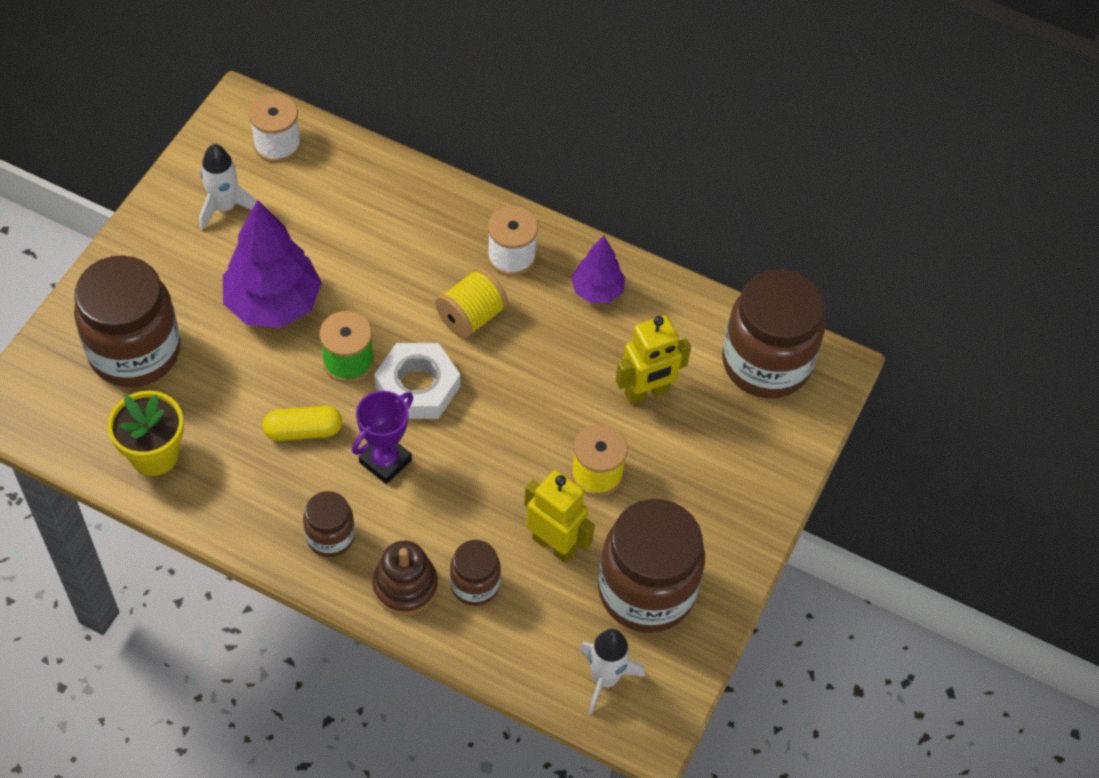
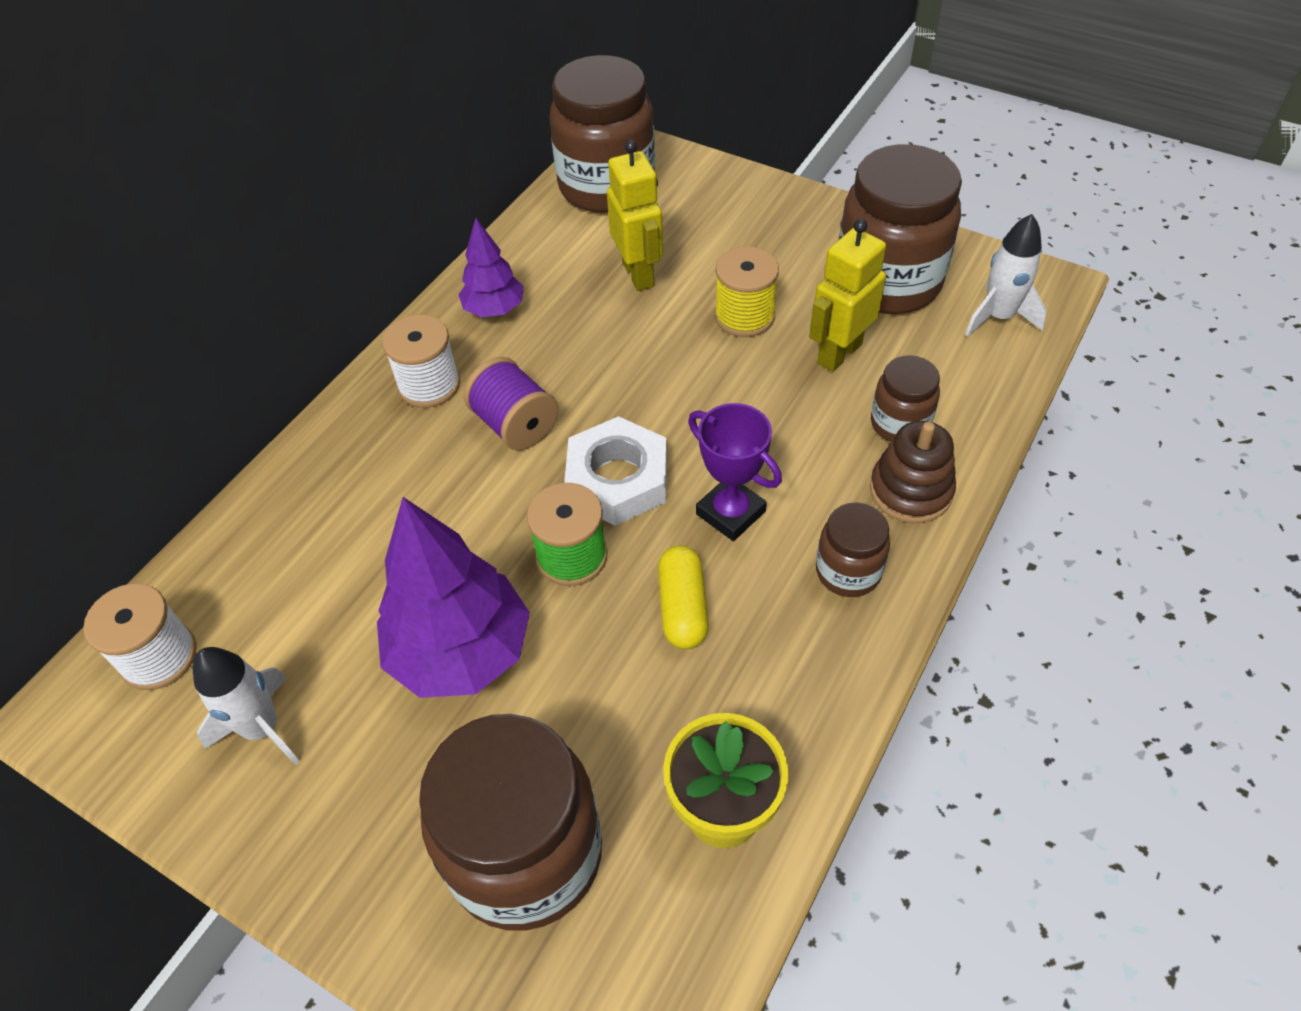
camera: 80 degrees left, 5 degrees down
yellow spool [435,268,508,339] -> purple spool [464,357,558,450]

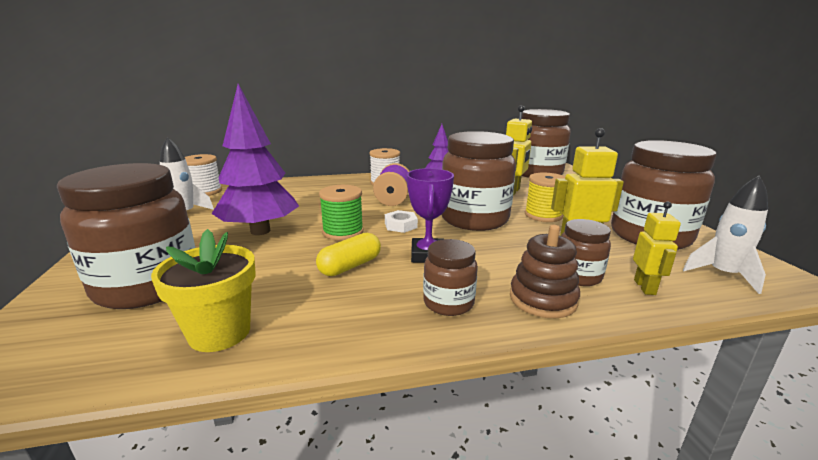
camera: 45 degrees right, 30 degrees down
white nut [564,416,667,526] -> white nut [385,210,418,233], size x0.54
none -> brown jar [442,131,516,231]
none -> yellow robot [633,202,681,295]

